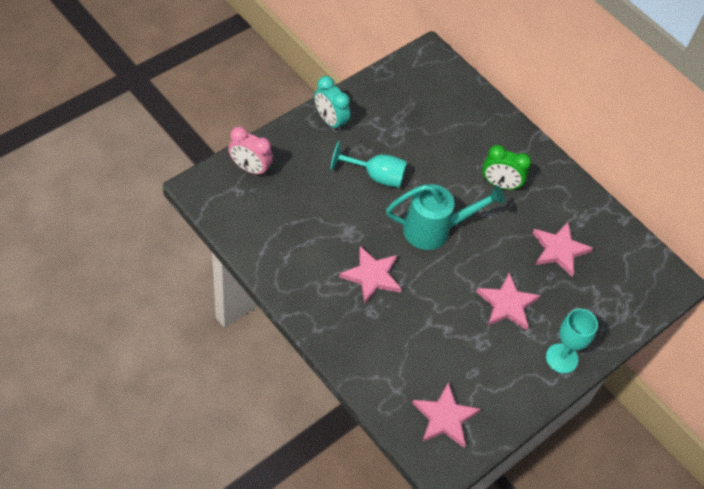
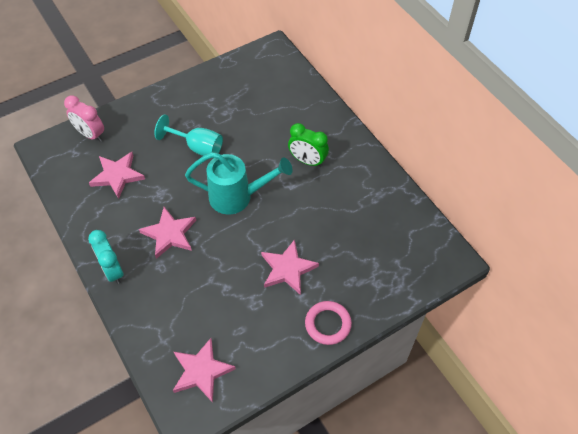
camera: 15 degrees right, 0 degrees up
turquoise clock [314,76,350,132] -> turquoise clock moved to [88,230,123,284]
pink star [532,222,593,277] -> pink star moved to [89,152,145,199]
turquoise goblet [546,309,598,373] -> pink ring [305,301,352,345]

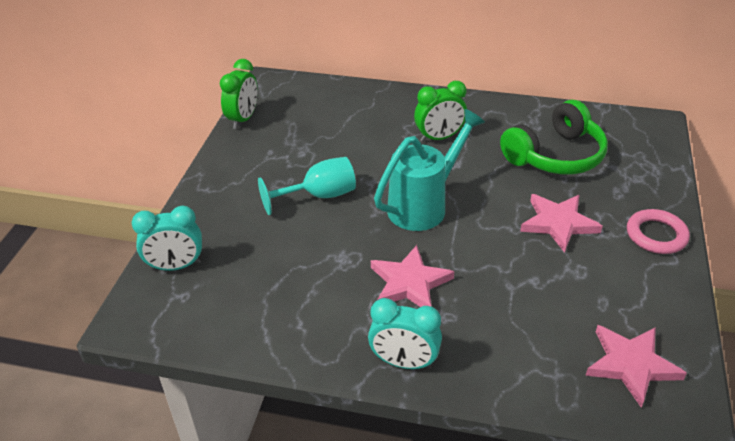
camera: 45 degrees left, 15 degrees down
pink clock [64,95,104,142] -> turquoise clock [132,206,202,271]
pink star [89,152,145,199] -> none
none -> green clock [220,59,258,129]
none -> green headphones [500,100,608,174]

